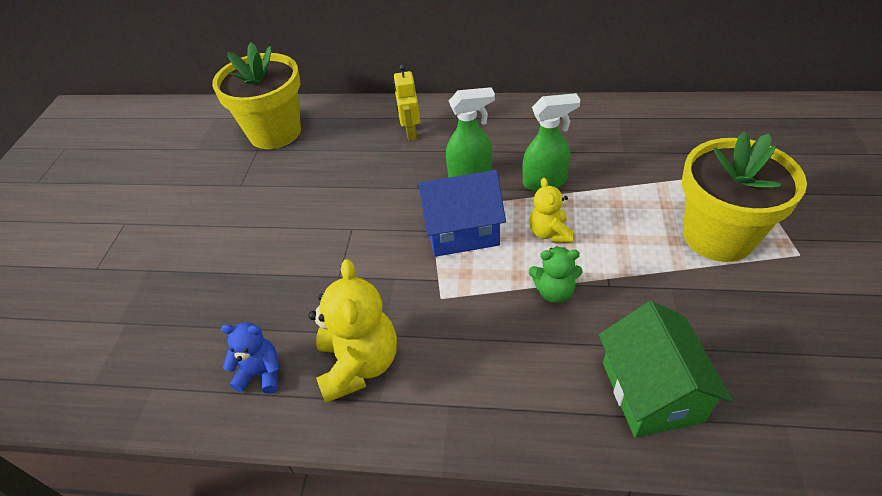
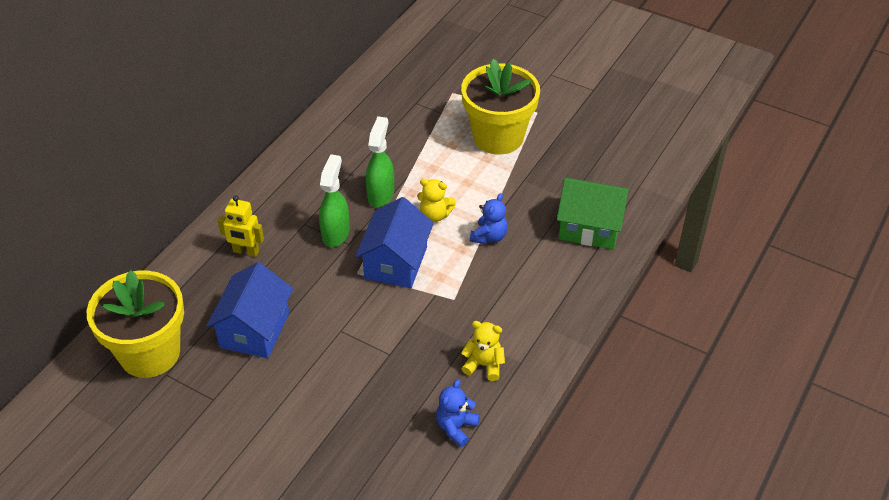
camera: 70 degrees left, 0 degrees up
yellow teddy bear [309,259,397,403] -> yellow teddy bear [461,321,505,381], size x0.58
green teddy bear [529,246,582,303] -> blue teddy bear [470,193,508,244]
none -> blue house [206,262,293,358]

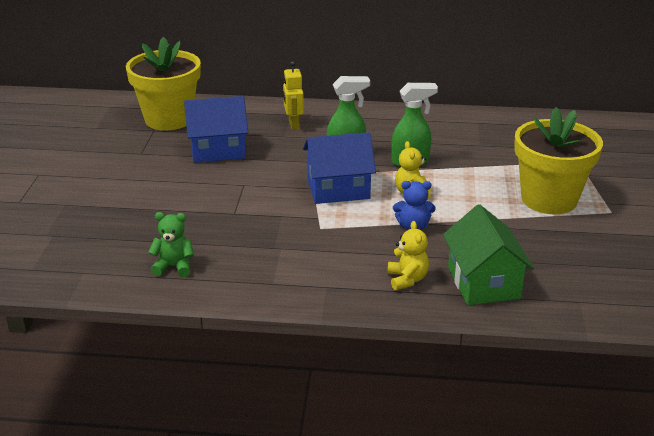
camera: 65 degrees right, 15 degrees down
blue teddy bear [436,380,480,447] -> green teddy bear [148,212,194,277]
yellow teddy bear [461,321,505,381] -> yellow teddy bear moved to [388,221,429,290]

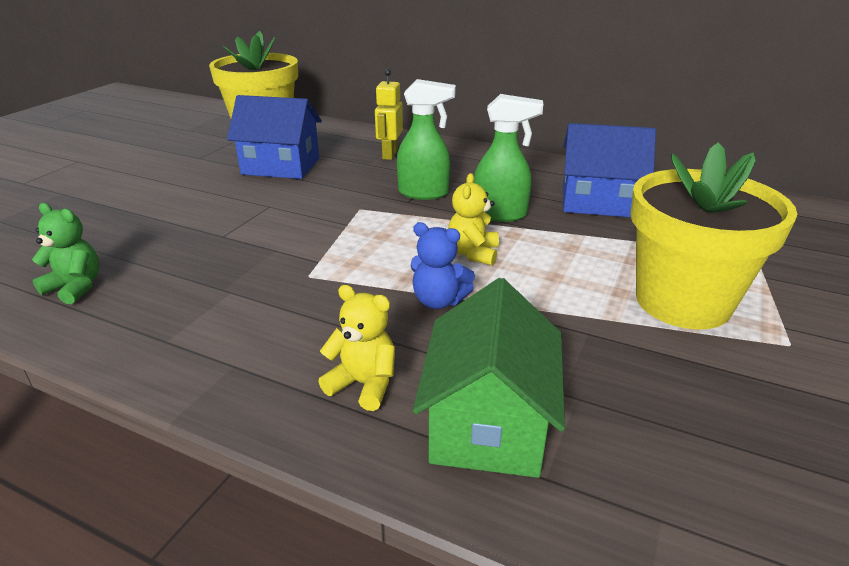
camera: 20 degrees right, 0 degrees up
blue house [303,132,376,204] -> blue house moved to [563,123,656,217]
yellow teddy bear [388,221,429,290] -> yellow teddy bear turned 75 degrees counterclockwise [318,285,395,411]

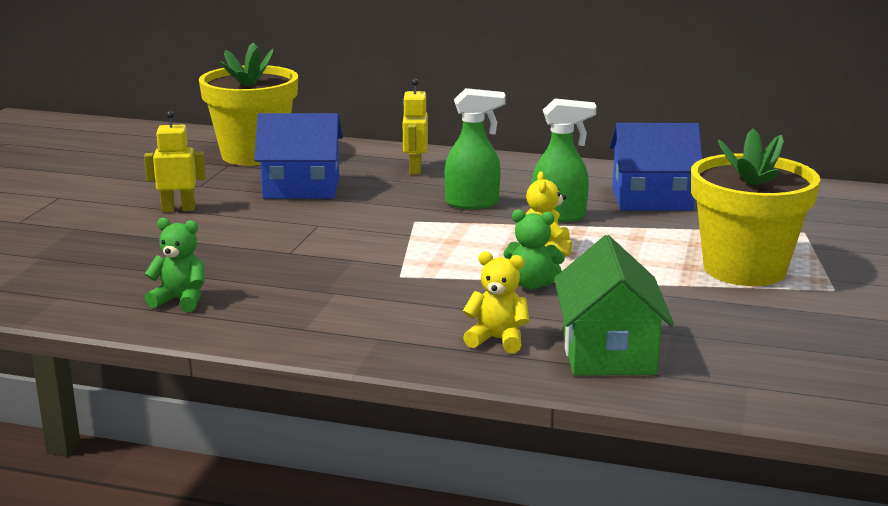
camera: 10 degrees left, 10 degrees down
blue teddy bear [411,222,475,309] -> green teddy bear [504,209,565,289]
none -> yellow robot [144,111,206,212]

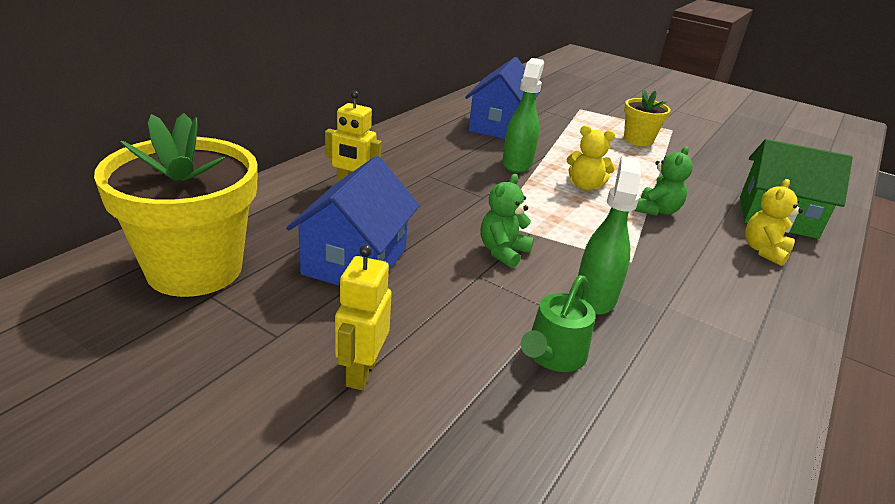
camera: 75 degrees left, 10 degrees up
green teddy bear [145,218,205,312] -> green teddy bear moved to [481,174,534,268]
green spray bottle [445,88,506,209] -> green spray bottle moved to [575,156,641,315]
yellow flower pot [691,128,820,286] -> yellow flower pot [624,90,671,146], size x0.52
none -> green watering can [521,275,596,372]

